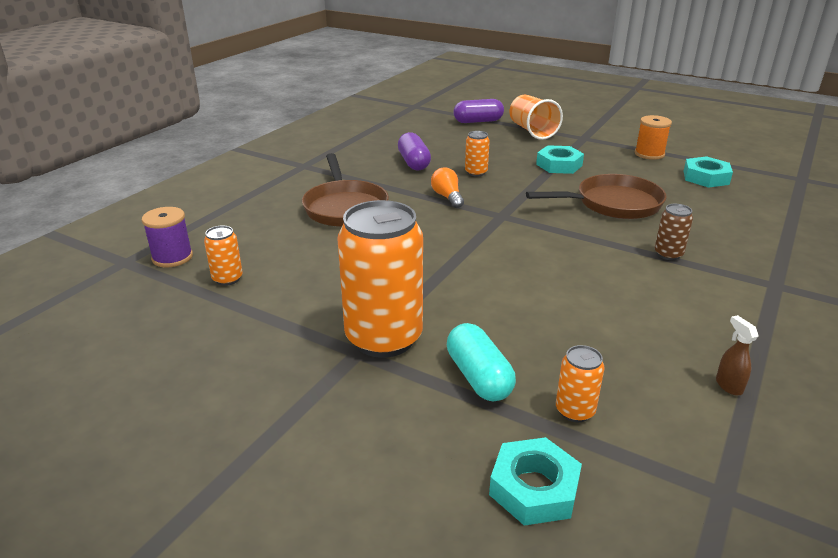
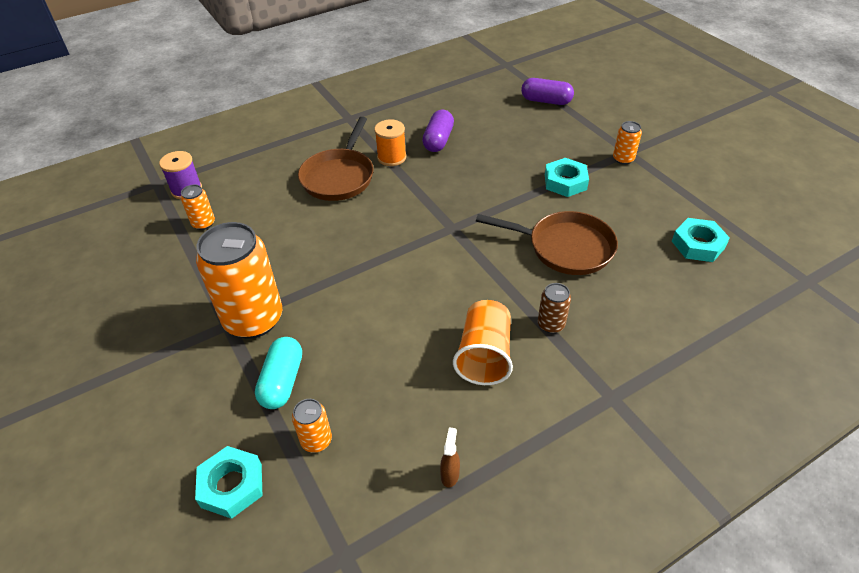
camera: 30 degrees right, 15 degrees up
orange light bulb [431,167,464,208] -> none
orange can [465,131,490,177] -> orange can moved to [613,121,642,165]
orange cup [510,95,563,140] -> orange cup moved to [453,300,513,385]
orange spool [635,115,672,160] -> orange spool moved to [374,120,406,166]

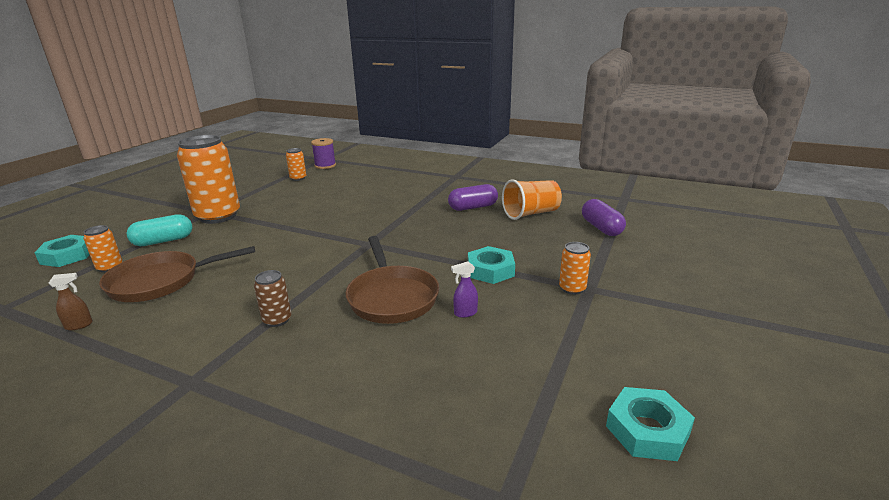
camera: 55 degrees right, 20 degrees down
brown pan [298,117,374,201] -> brown pan moved to [99,246,255,302]
orange spool [374,120,406,166] -> none
orange cup [453,300,513,385] -> orange cup moved to [502,179,562,220]
turquoise nut [672,218,730,262] -> turquoise nut moved to [606,387,695,461]
none -> purple spray bottle [451,262,478,318]

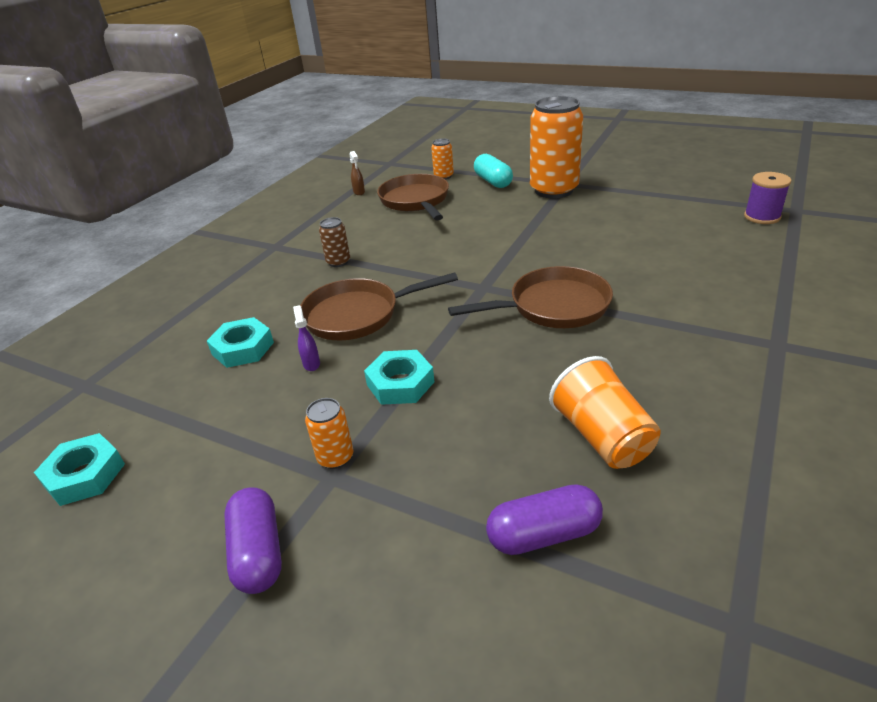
camera: 95 degrees right, 10 degrees up
turquoise nut [34,235,90,267] -> turquoise nut moved to [207,317,274,368]
orange can [286,148,306,181] -> none
purple capsule [448,184,498,211] -> purple capsule moved to [224,487,282,594]
none -> brown pan [448,266,613,328]

